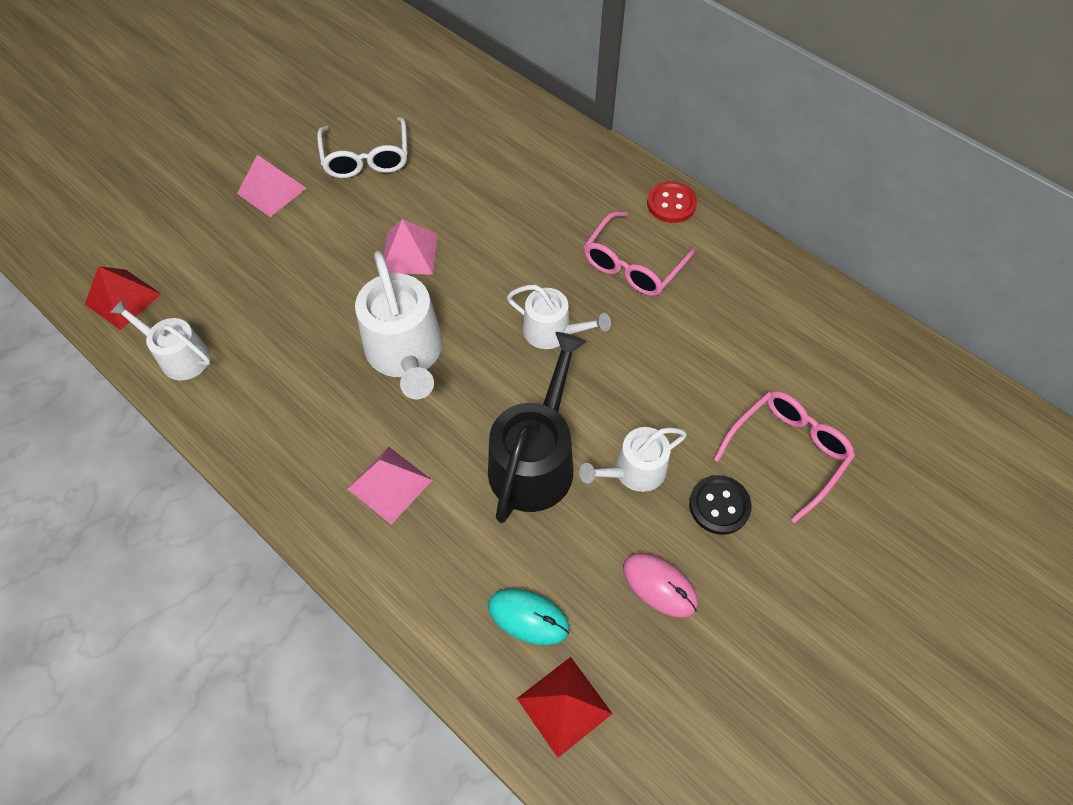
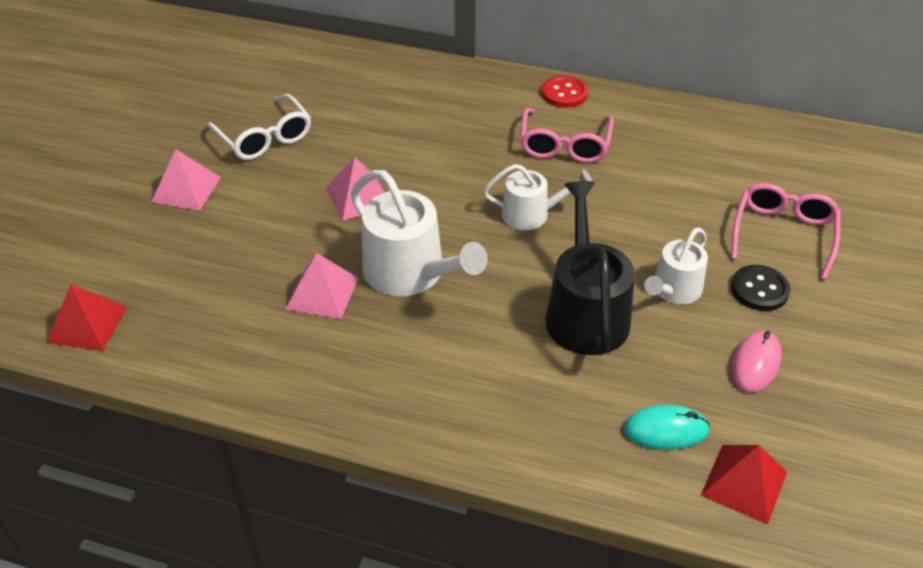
camera: 25 degrees left, 15 degrees down
white watering can [110,299,211,380] -> none
pink pyramid [348,447,432,525] -> pink pyramid moved to [286,253,359,319]
pink mouse [623,553,698,618] -> pink mouse turned 75 degrees counterclockwise [731,331,782,392]

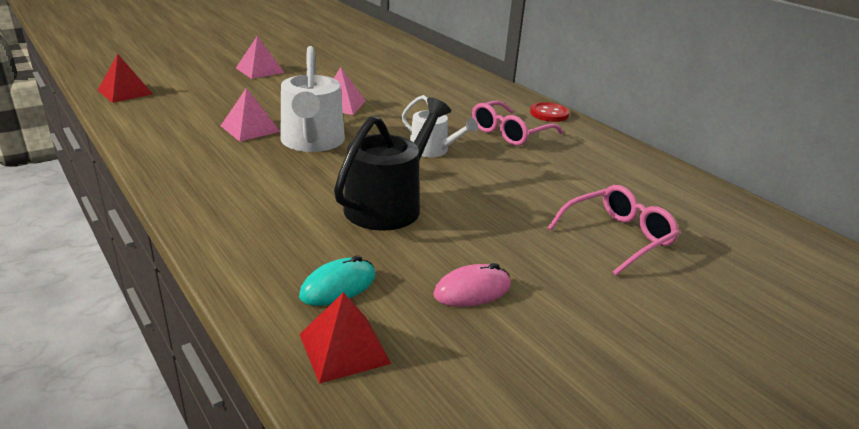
camera: 35 degrees right, 15 degrees down
white glasses [207,94,311,160] -> none
turquoise mouse [623,405,710,450] -> turquoise mouse turned 75 degrees counterclockwise [299,255,375,306]
white watering can [644,227,708,304] -> none
black button [731,265,791,311] -> none

